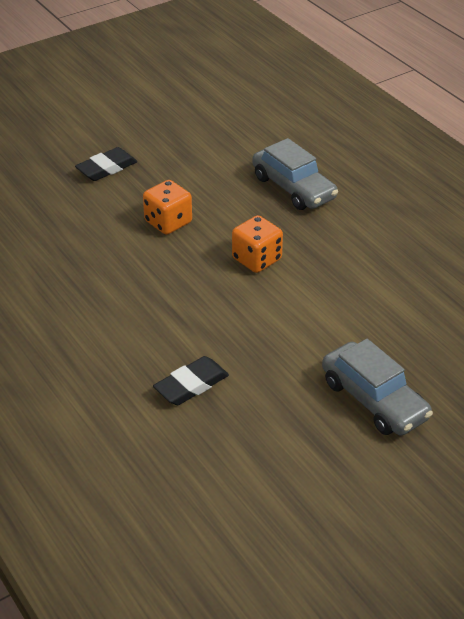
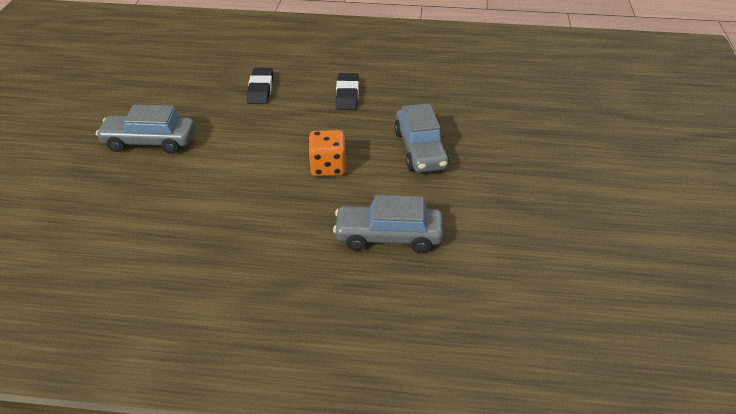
camera: 130 degrees right, 0 degrees up
black eraser [75,147,138,181] -> black eraser moved to [336,73,359,110]
orange dice [143,180,192,235] -> grey car [394,103,449,173]

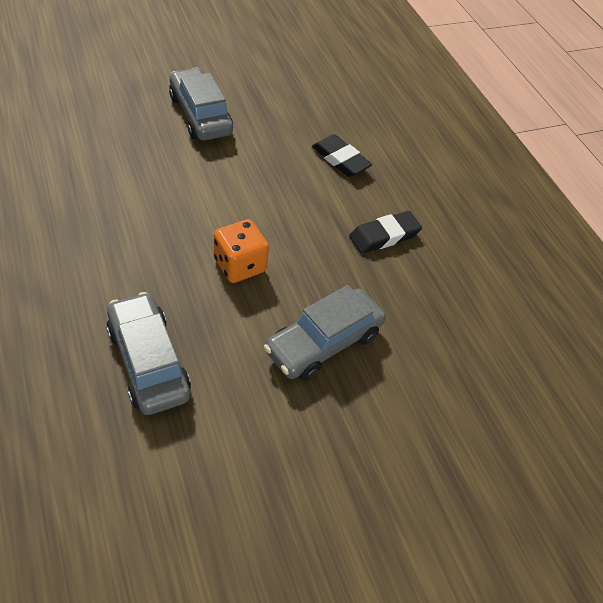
camera: 55 degrees right, 10 degrees up
black eraser [247,68,273,104] -> black eraser turned 75 degrees clockwise [312,134,372,177]

